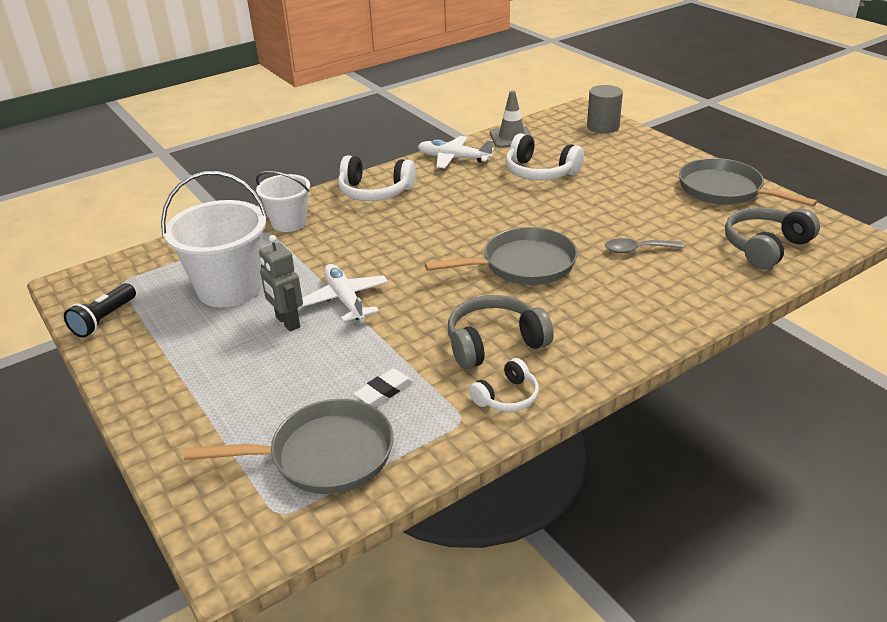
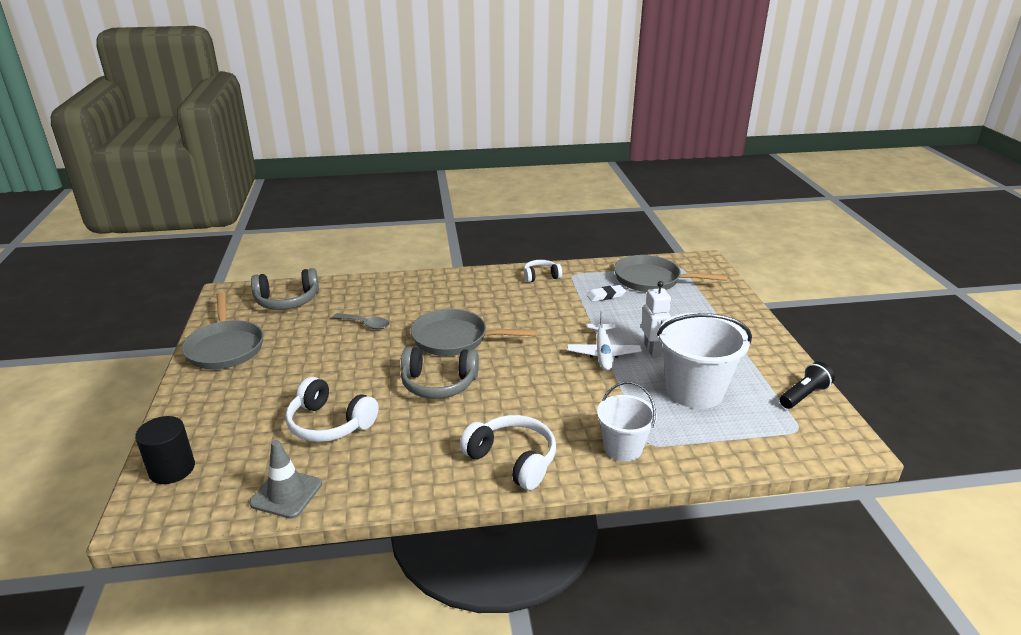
camera: 155 degrees left, 5 degrees down
grey robot [259,235,303,331] -> white robot [641,281,671,357]
white plane [418,136,494,168] -> none
grey headphones [448,295,554,369] -> grey headphones moved to [401,347,479,399]
white headphones [505,133,584,180] -> white headphones turned 150 degrees clockwise [285,377,379,442]
grey cylinder [587,85,623,133] -> black cylinder [135,416,195,484]

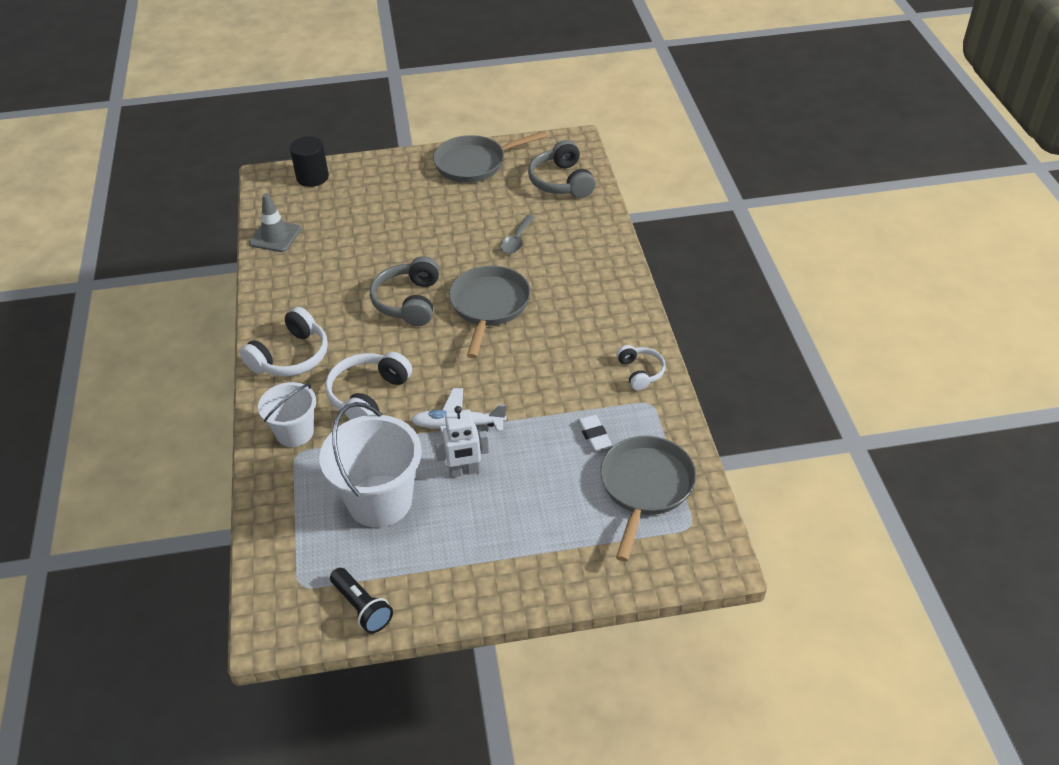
camera: 90 degrees right, 15 degrees up
white headphones [285,377,379,442] -> white headphones moved to [325,352,412,420]

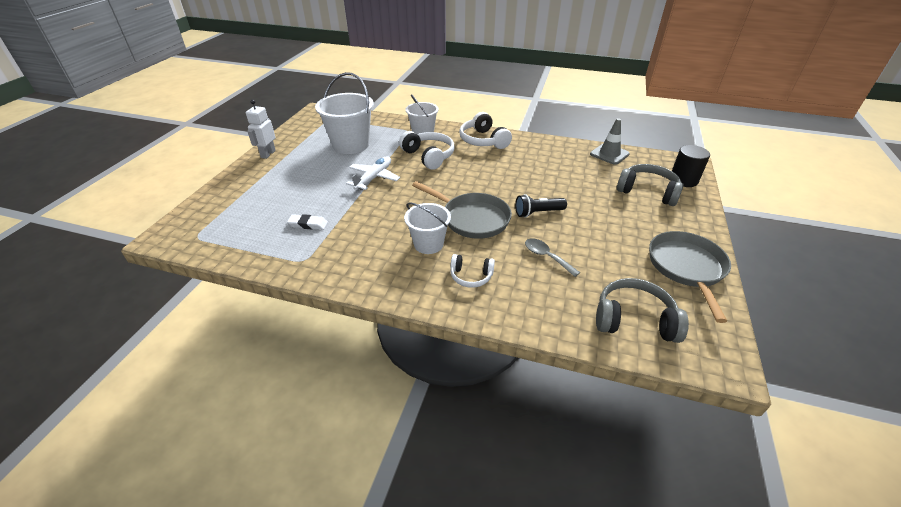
camera: 115 degrees right, 5 degrees down
black flashlight [330,568,393,633] -> black flashlight moved to [515,194,567,218]
grey headphones [370,256,440,326] -> grey headphones moved to [617,164,683,206]
white robot [434,406,489,477] -> white robot moved to [246,100,276,159]
grey pan [600,436,696,561] -> none
white headphones [616,345,666,390] -> white headphones moved to [451,254,495,288]
none -> white bucket [404,202,451,254]

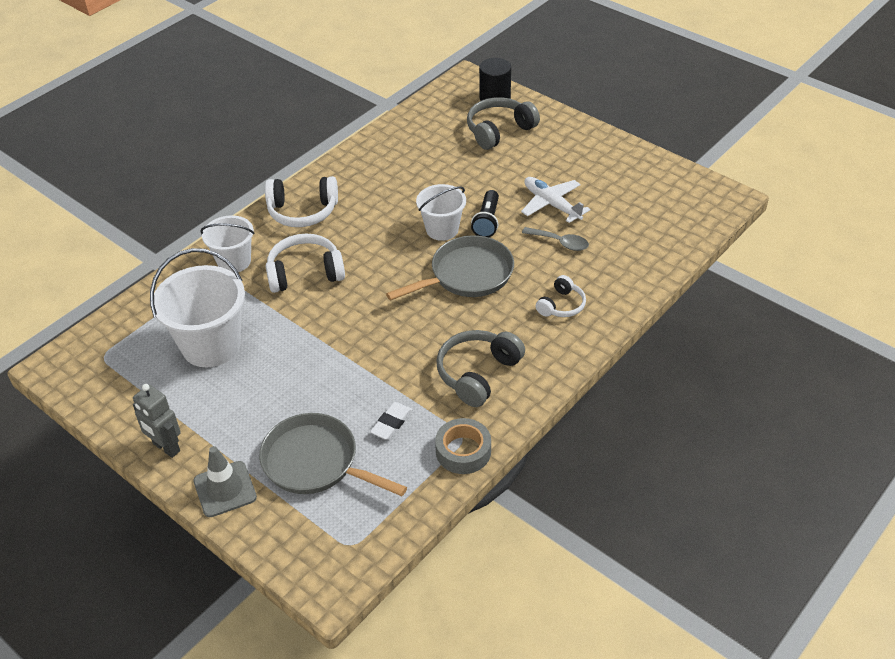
camera: 65 degrees left, 5 degrees up
white robot [246,100,276,159] -> grey robot [133,384,181,458]
white plane [346,156,400,190] -> white plane moved to [521,177,591,223]
white bucket [404,202,451,254] -> white bucket moved to [416,184,466,241]
grey spoon [525,238,580,277] -> grey spoon turned 135 degrees counterclockwise [522,227,589,251]
grey traffic cone [590,118,630,165] -> grey traffic cone moved to [194,446,257,517]
grey headphones [596,278,689,343] -> grey headphones moved to [436,330,525,407]
grey pan [649,231,731,323] -> grey pan moved to [259,413,407,496]
none -> grey tape [435,418,491,474]

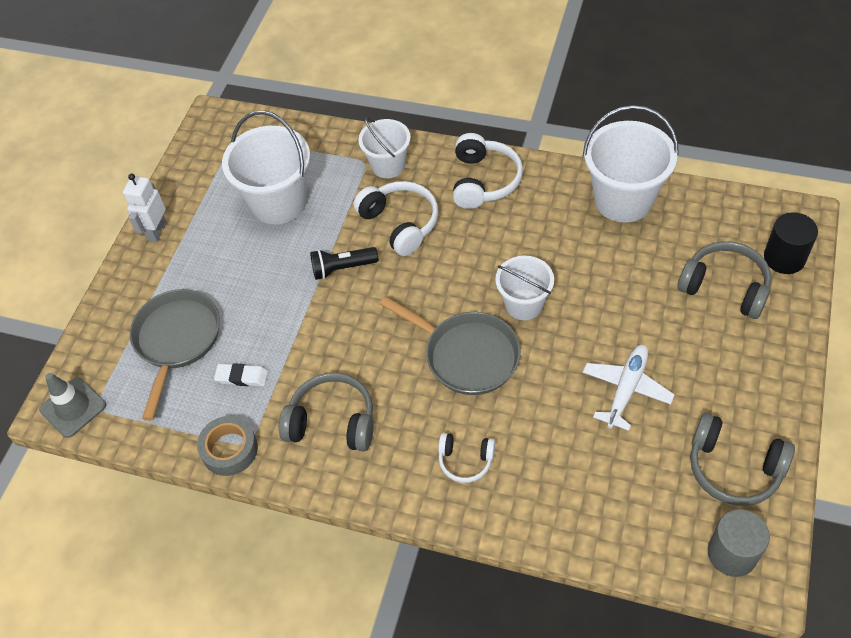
camera: 70 degrees right, 10 degrees up
grey robot [133,384,181,458] -> white robot [123,174,167,242]
grey traffic cone [194,446,257,517] -> grey traffic cone moved to [39,373,106,438]
white headphones [265,176,338,227] -> white headphones turned 150 degrees counterclockwise [453,133,523,209]
black flashlight [471,190,499,237] -> black flashlight moved to [310,247,379,280]
grey spoon [522,227,589,251] -> none
none -> white bucket [583,105,679,223]
none -> grey headphones [690,413,795,506]
none -> grey cylinder [708,509,770,577]

